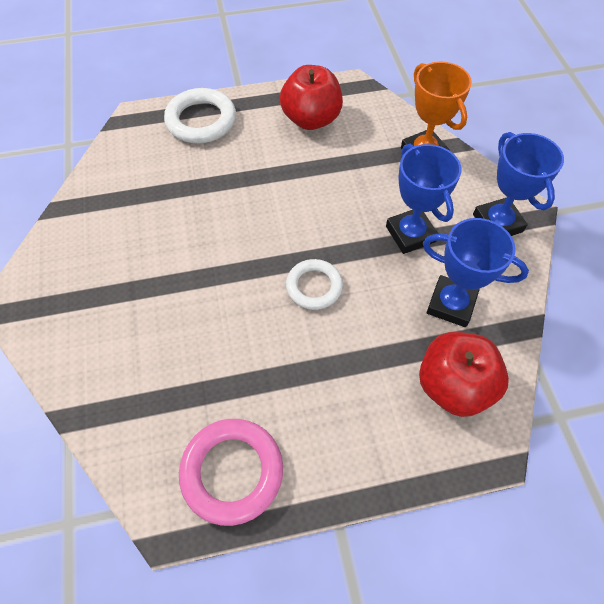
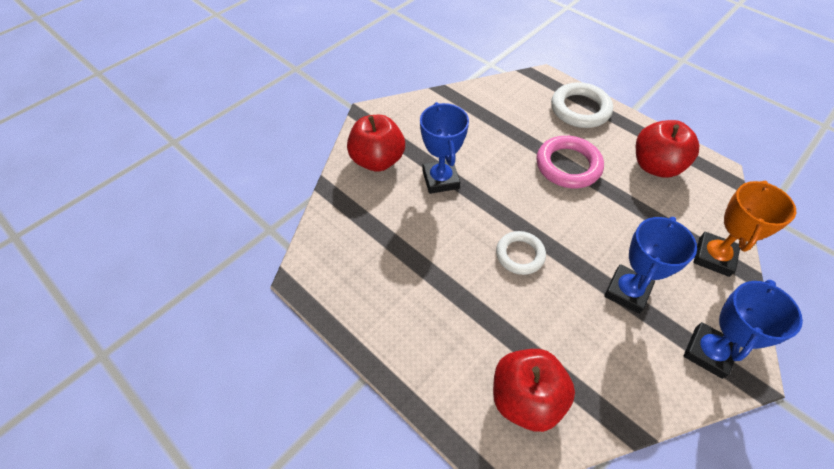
camera: 55 degrees right, 5 degrees down
pink ring [179,419,283,526] -> pink ring moved to [537,136,604,188]
blue trophy [423,218,529,327] -> blue trophy moved to [420,102,469,194]
none -> red apple [347,115,405,172]

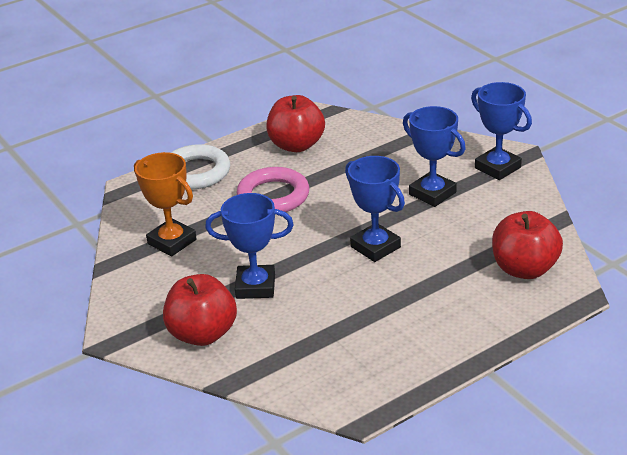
camera: 75 degrees left, 20 degrees down
white ring [496,231,546,275] -> blue trophy [345,156,405,262]
orange trophy [693,181,796,277] -> orange trophy moved to [134,152,197,256]

